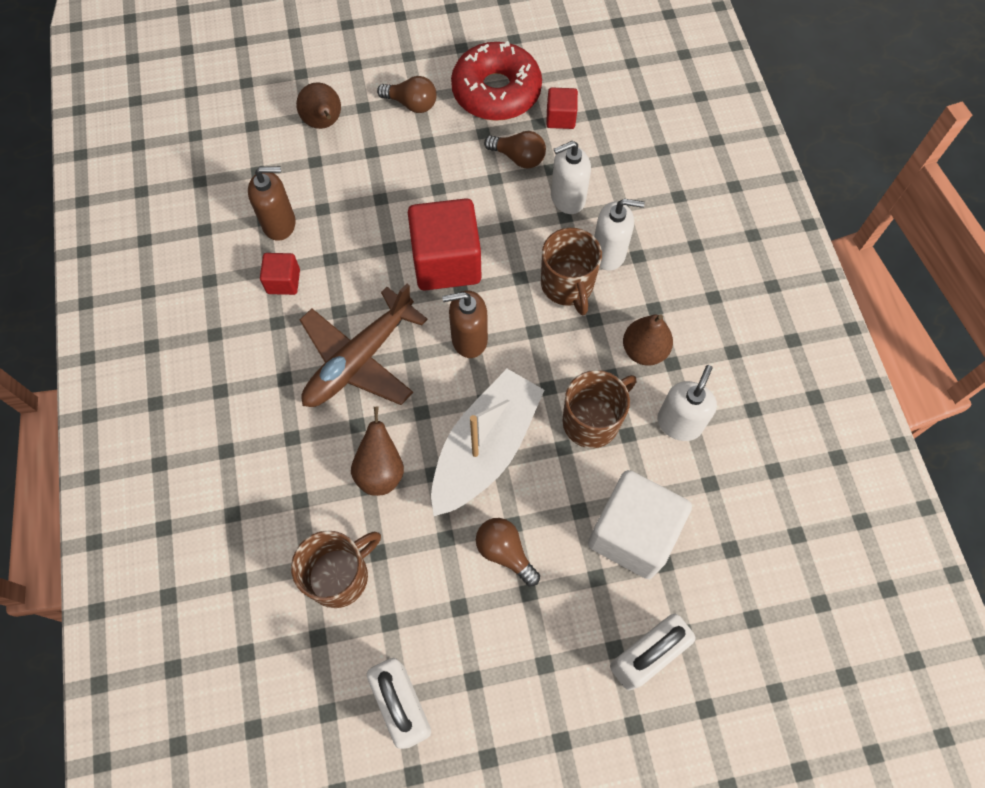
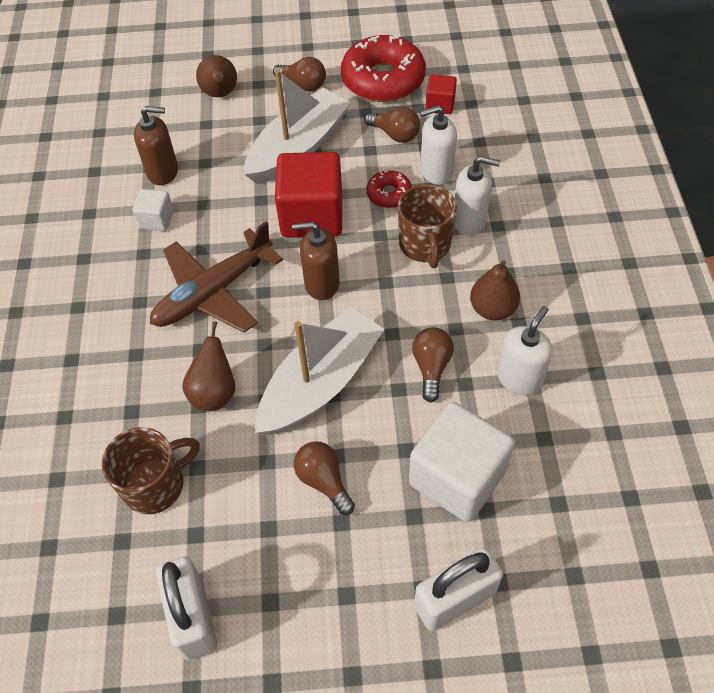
camera: 10 degrees right, 10 degrees down
red cube [260,253,300,295] -> white cube [132,189,174,231]
brown mug [562,370,636,448] -> brown light bulb [412,327,454,402]
none -> white boat [244,69,351,184]
none -> red donut [367,170,412,208]

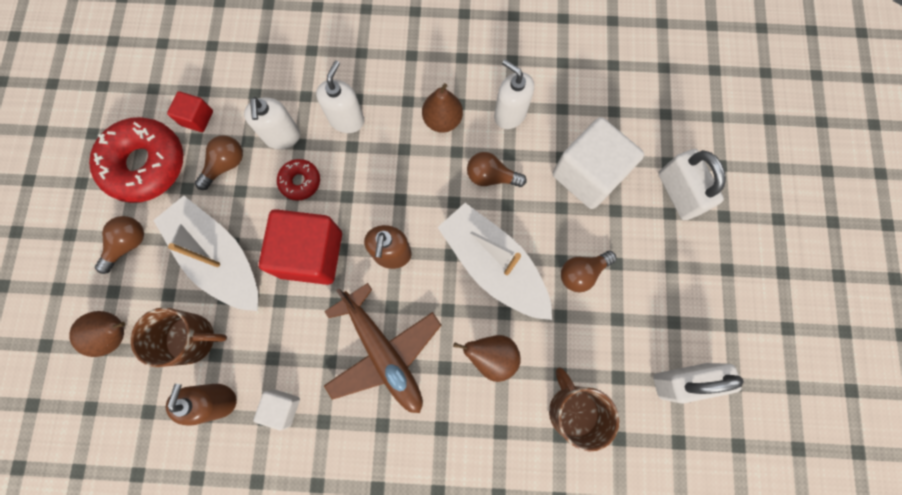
camera: 85 degrees left, 20 degrees up
brown mug [398,184,457,268] -> brown mug moved to [131,307,227,367]

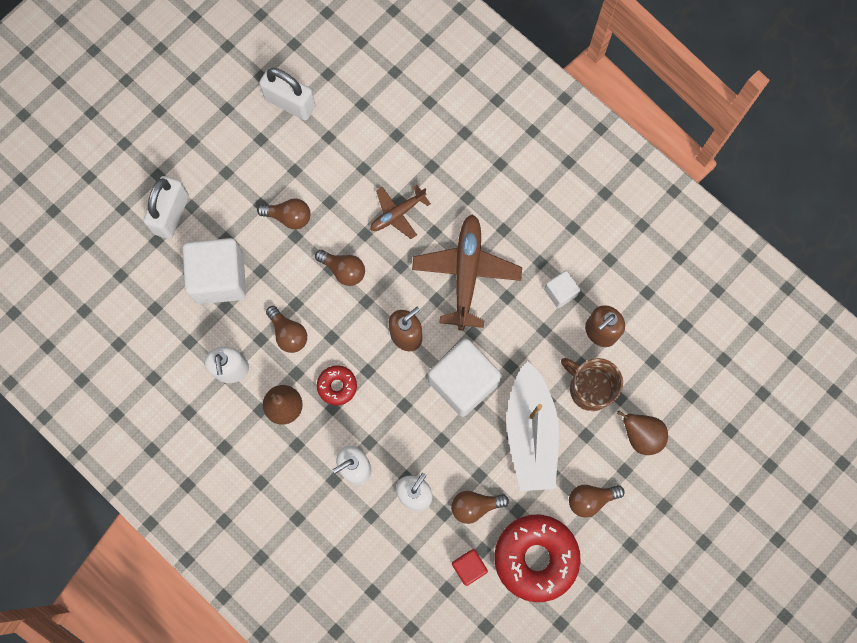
camera: 140 degrees left, 0 degrees up
red cube [259,209,342,285] -> white cube [428,339,502,417]
red donut [277,159,320,201] -> red donut moved to [317,365,357,406]
white boat [437,203,552,320] -> brown light bulb [315,250,365,286]
brown pear [453,335,521,382] -> brown plane [370,185,431,239]
brown mug [549,367,619,451] -> none

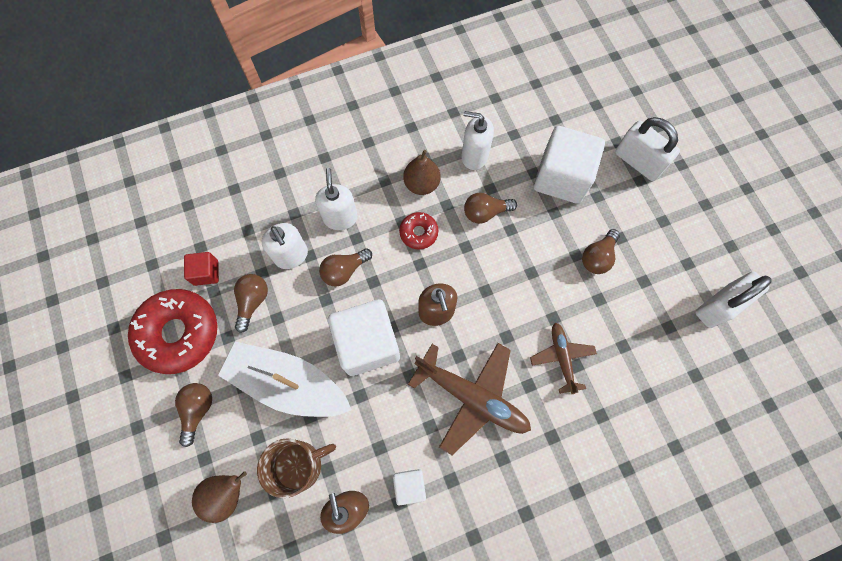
camera: 115 degrees right, 5 degrees down
brown light bulb [315,250,365,286] -> brown light bulb moved to [319,248,372,287]

